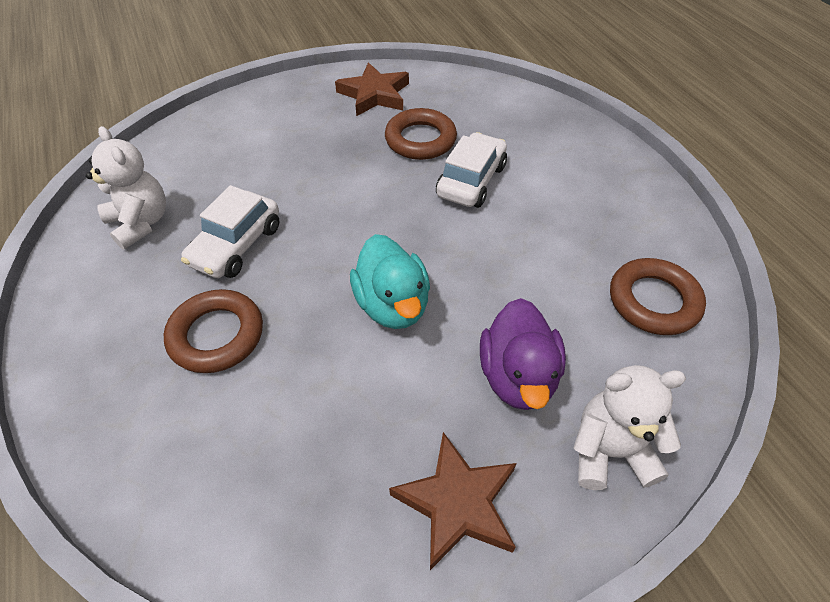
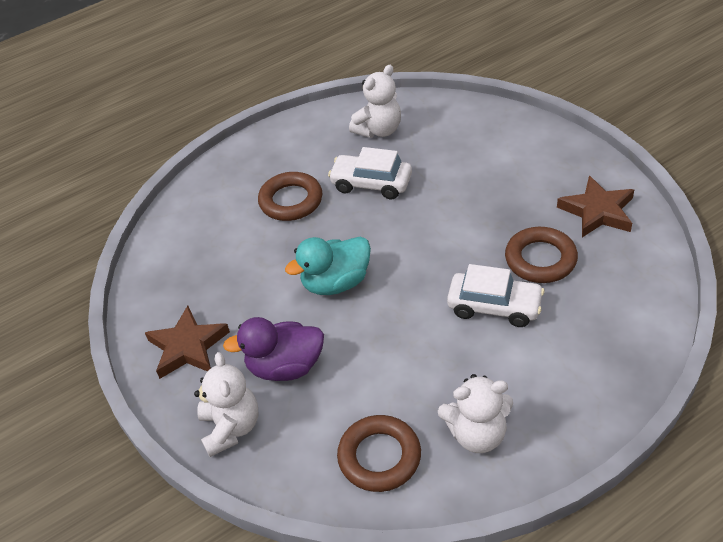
camera: 85 degrees right, 5 degrees down
none -> white teddy bear [438,374,513,453]

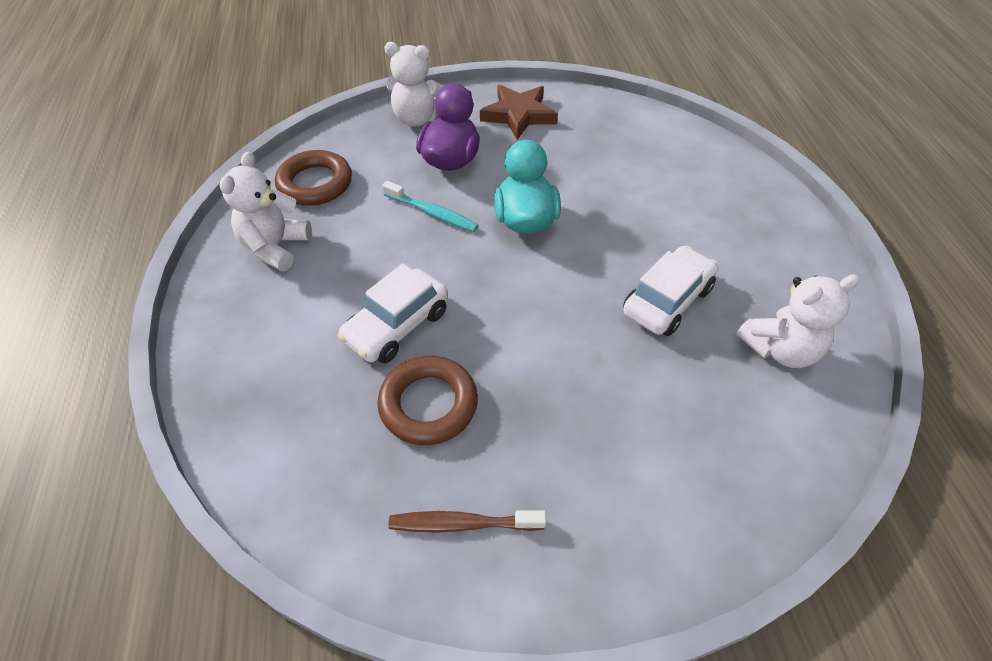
camera: 110 degrees right, 5 degrees up
brown ring [258,172,322,221] -> none
white teddy bear [349,65,401,138] -> white teddy bear turned 90 degrees counterclockwise [736,274,860,368]
brown star [557,176,634,237] -> brown toothbrush [389,510,546,533]
none -> turquoise toothbrush [382,181,479,232]

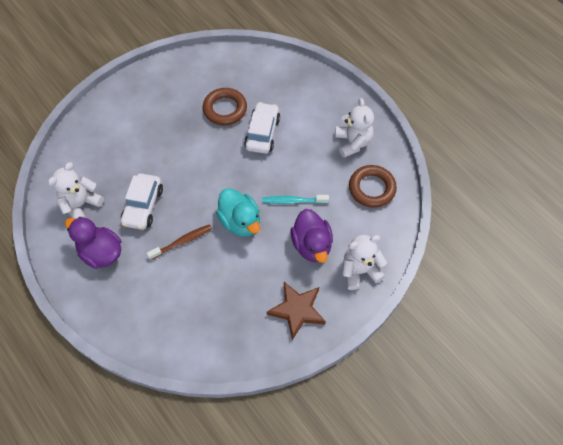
camera: 150 degrees right, 10 degrees up
brown toothbrush [389,510,546,533] -> brown toothbrush moved to [147,224,212,260]
none -> purple duck [65,217,121,269]

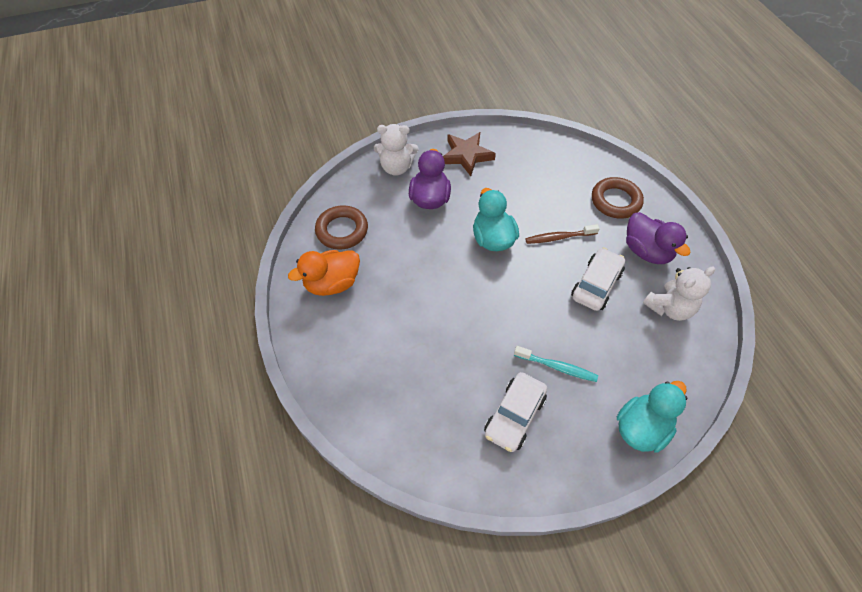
camera: 160 degrees left, 5 degrees down
brown ring [203,88,247,126] -> brown ring moved to [592,177,644,219]
white car [244,102,280,154] -> white car moved to [484,372,547,452]
turquoise toothbrush [262,195,329,204] -> turquoise toothbrush moved to [514,346,598,382]
white teddy bear [335,98,374,158] -> orange duck [288,250,360,296]
none -> turquoise duck [617,381,687,453]

